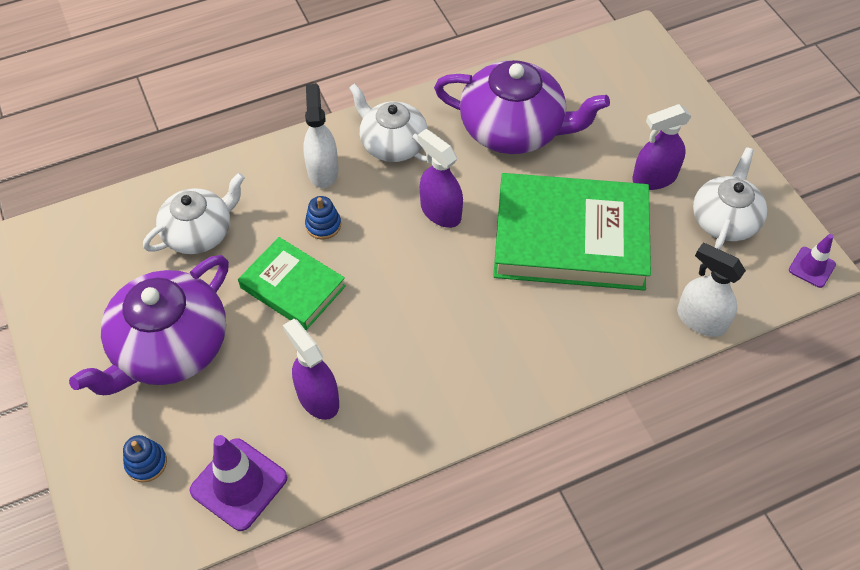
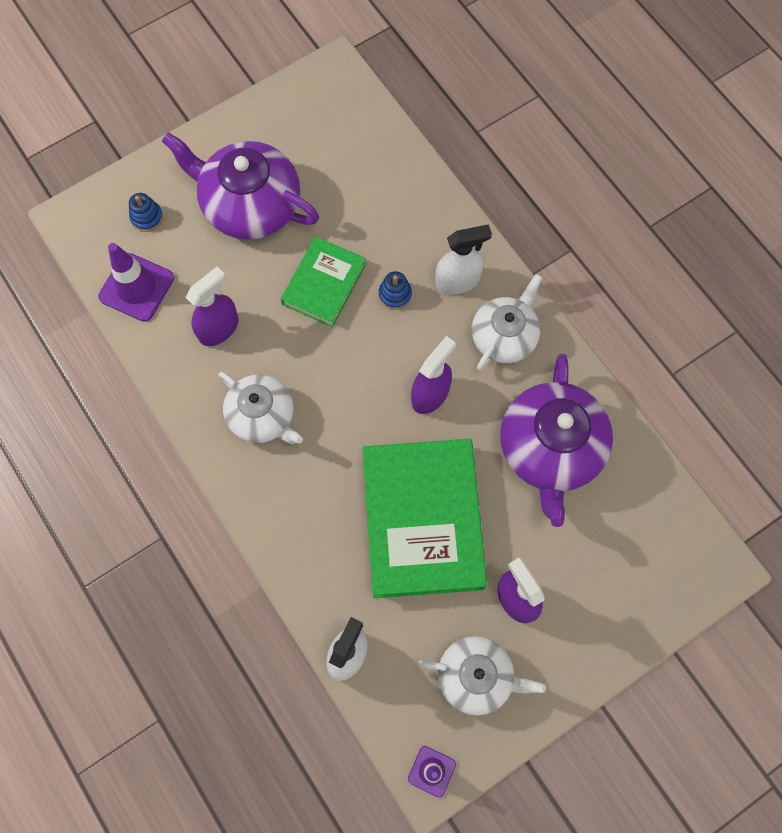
camera: 80 degrees right, 15 degrees up
white teapot [143,173,245,254] -> white teapot moved to [218,372,303,444]

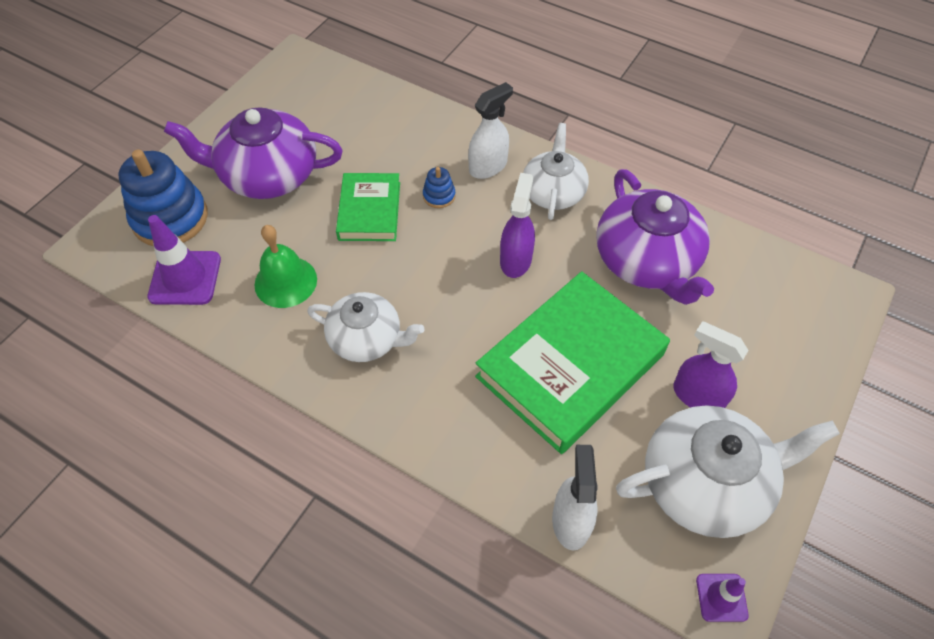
camera: 25 degrees left, 15 degrees down
blue stacking toy [129,193,163,232] -> blue stacking toy [119,150,208,246], size x2.24
purple spray bottle [186,267,238,346] -> green bell [255,225,317,308]
green book [362,439,487,598] -> green book turned 75 degrees clockwise [475,271,670,454]
white teapot [418,636,546,715] -> white teapot [616,405,840,538], size x1.55

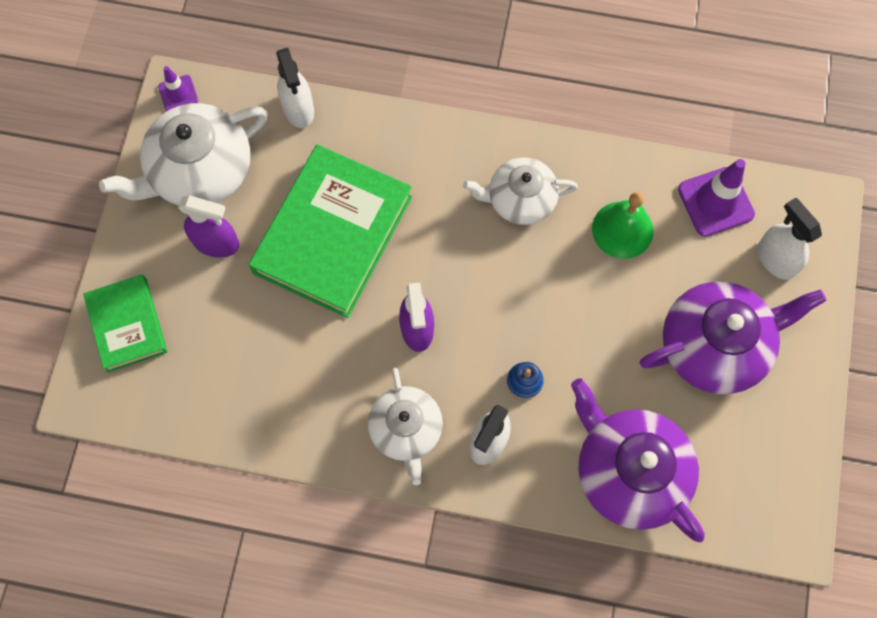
camera: 160 degrees right, 15 degrees up
blue stacking toy [119,150,208,246] -> white spray bottle [758,198,822,280]
green book [336,173,400,241] -> green book moved to [83,274,167,372]
purple teapot [596,169,714,305] -> purple teapot moved to [571,378,705,542]

